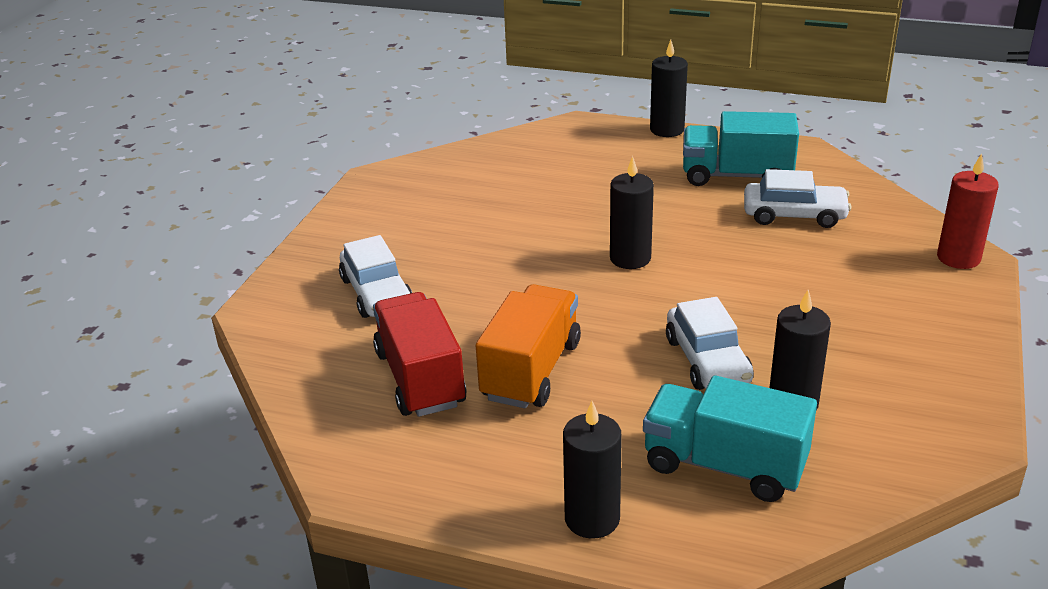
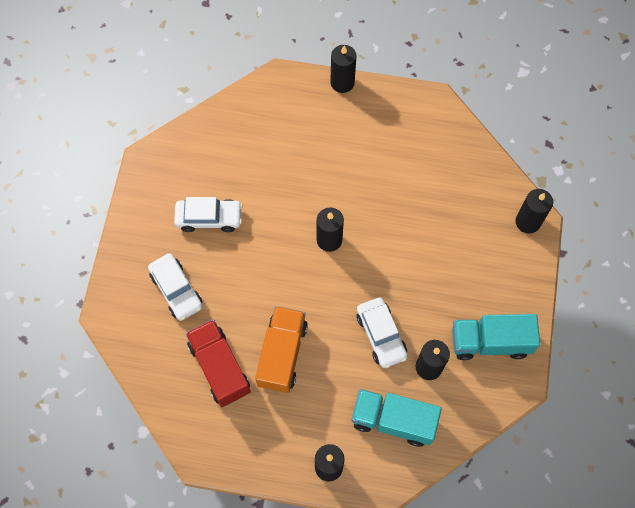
camera: 10 degrees left, 35 degrees up
turquoise truck [683,111,799,186] -> turquoise truck moved to [452,314,540,360]
white car [744,169,851,228] -> white car moved to [174,197,243,232]
red candle [937,153,999,269] -> black candle [516,189,553,234]

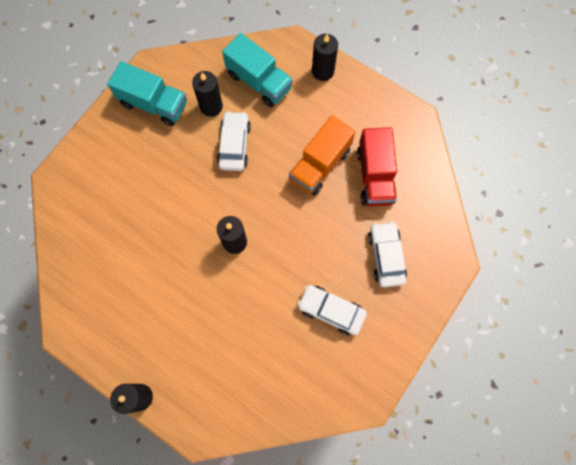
camera: 155 degrees left, 5 degrees up
black candle [516,189,553,234] -> none

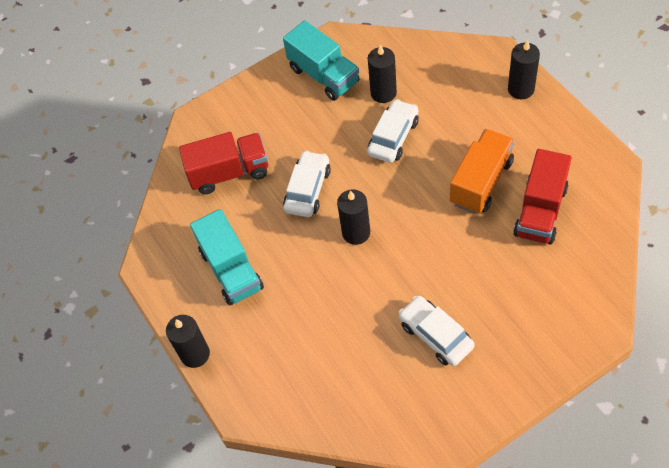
camera: 30 degrees right, 15 degrees down
turquoise truck [222,33,293,107] -> turquoise truck moved to [190,209,264,305]
orange truck [289,116,355,196] -> orange truck turned 150 degrees clockwise [450,129,515,214]
white car [368,221,407,287] -> white car moved to [283,150,331,217]
none -> red truck [179,132,268,194]

